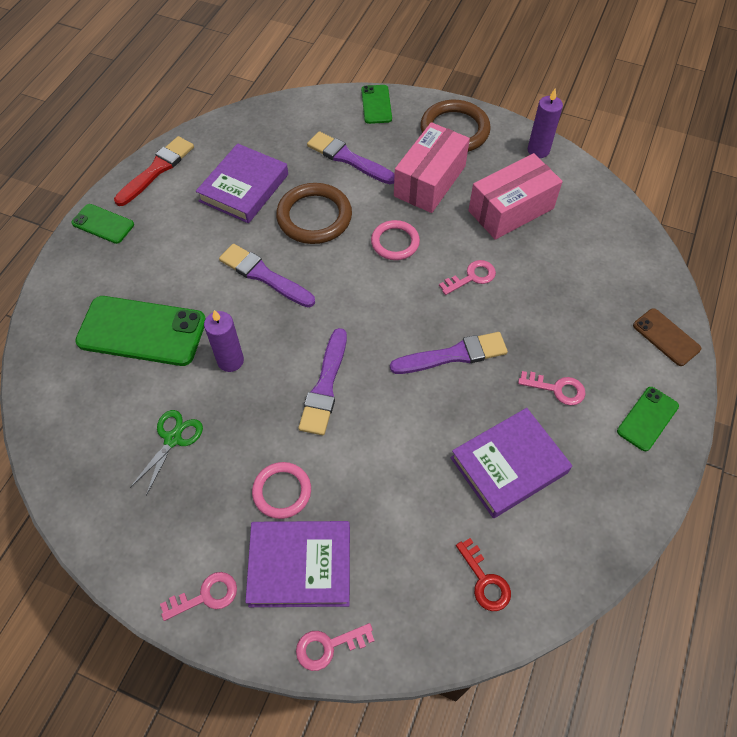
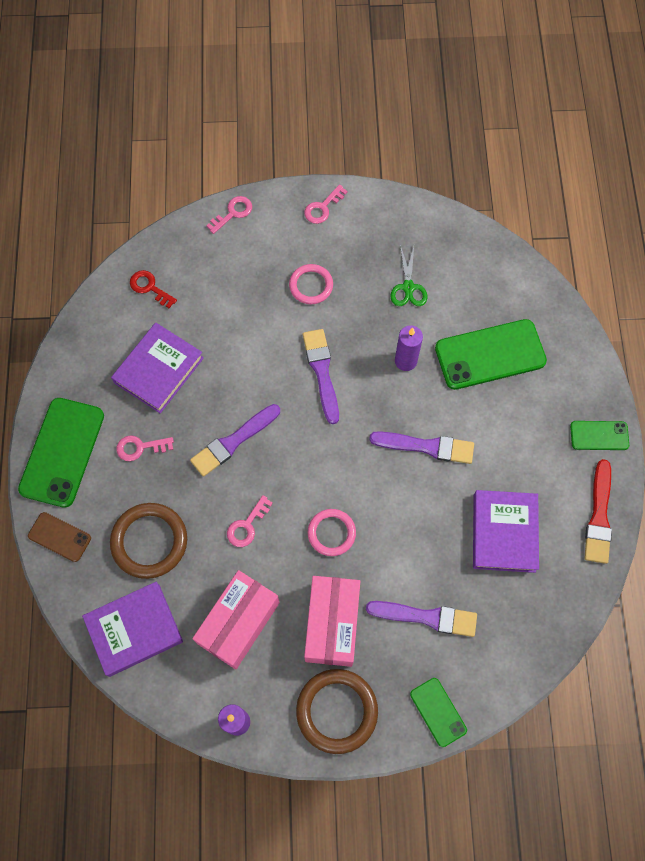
camera: 155 degrees right, 10 degrees up
purple book [245,521,350,607] -> purple book moved to [82,582,183,677]
brown ring [276,183,352,244] -> brown ring moved to [110,503,187,579]
green phone [617,387,679,451] -> green phone [18,398,104,508], size x1.88

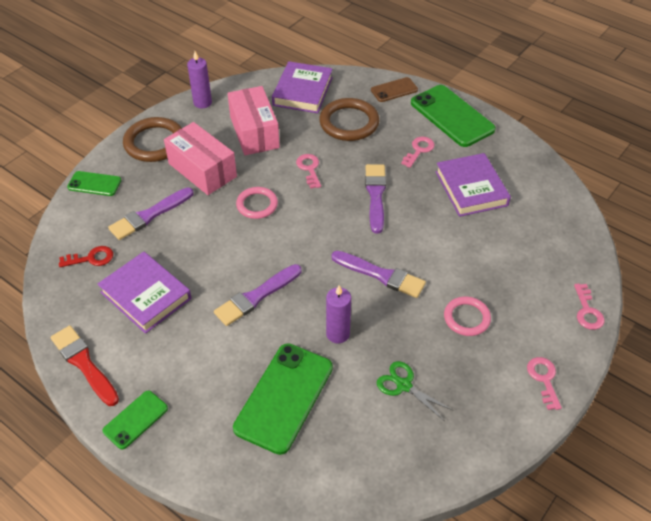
camera: 130 degrees right, 20 degrees down
red key [130,270,177,308] -> red key moved to [59,246,113,267]

